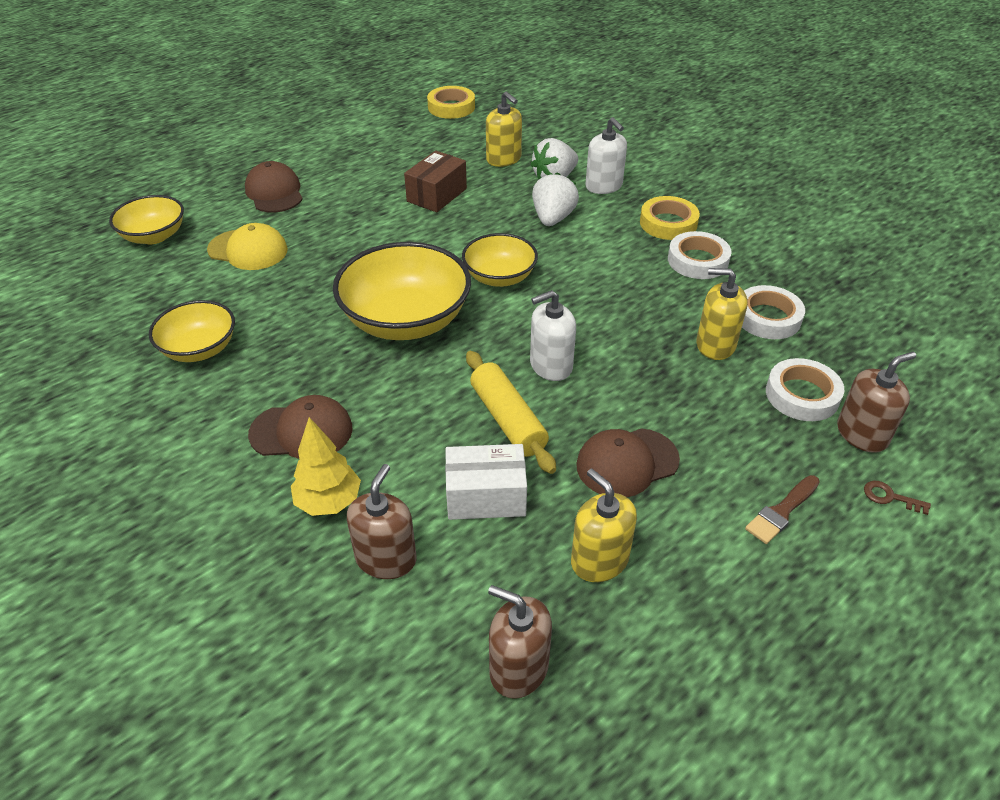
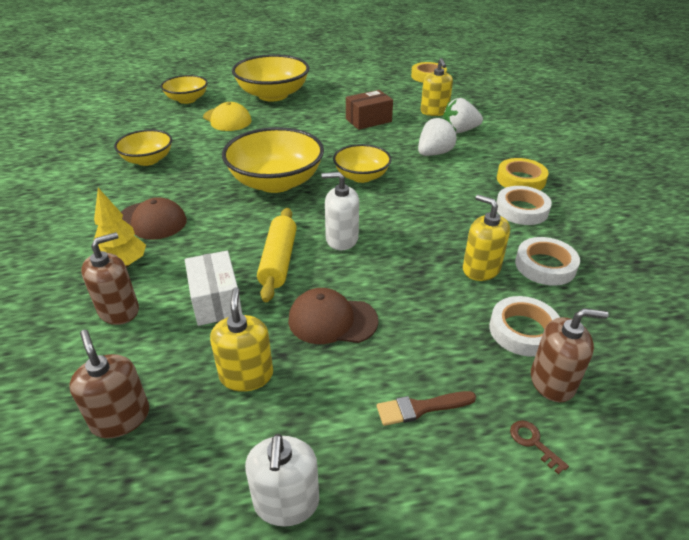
camera: 30 degrees right, 5 degrees down
brown cap [245,161,303,213] -> yellow bowl [232,54,309,102]
white box [445,444,527,520] -> white box turned 45 degrees clockwise [185,251,242,326]
white soap dispenser [585,117,627,194] -> white soap dispenser moved to [245,434,319,527]

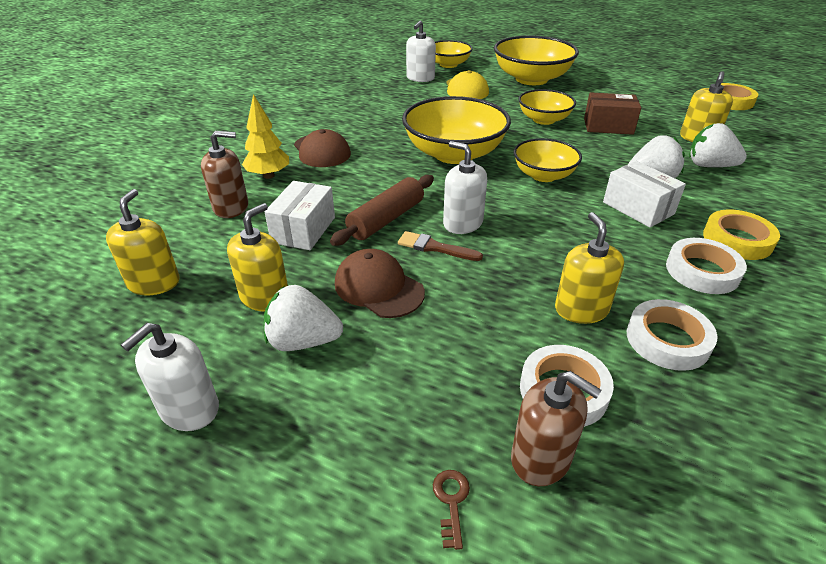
camera: 35 degrees right, 0 degrees up
brown soap dispenser [69,330,149,439] -> yellow soap dispenser [106,189,180,295]
yellow bowl [114,129,172,166] -> yellow bowl moved to [518,89,576,125]
yellow rolling pin [257,208,297,302] -> brown rolling pin [330,175,434,246]
brown brush [377,391,476,426] -> brown brush moved to [398,231,483,261]
none -> white strawberry [264,285,343,351]
none -> white soap dispenser [406,20,436,82]
none -> white box [603,161,686,228]

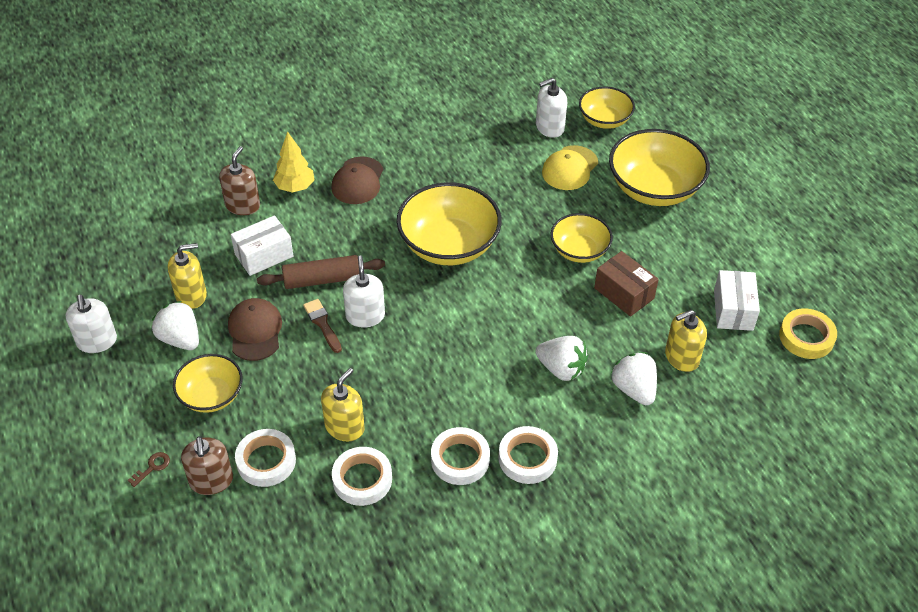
camera: 40 degrees right, 10 degrees up
yellow soap dispenser [106,189,180,295] -> none
white soap dispenser [121,323,219,431] -> white soap dispenser turned 90 degrees counterclockwise [66,295,117,353]
brown soap dispenser [201,131,248,218] -> brown soap dispenser turned 105 degrees counterclockwise [219,146,260,215]
yellow bowl [514,138,582,182] -> yellow bowl moved to [173,354,242,413]
white box [603,161,686,228] -> white box moved to [714,270,760,331]
yellow tape [703,210,780,260] -> white tape [498,426,558,484]

